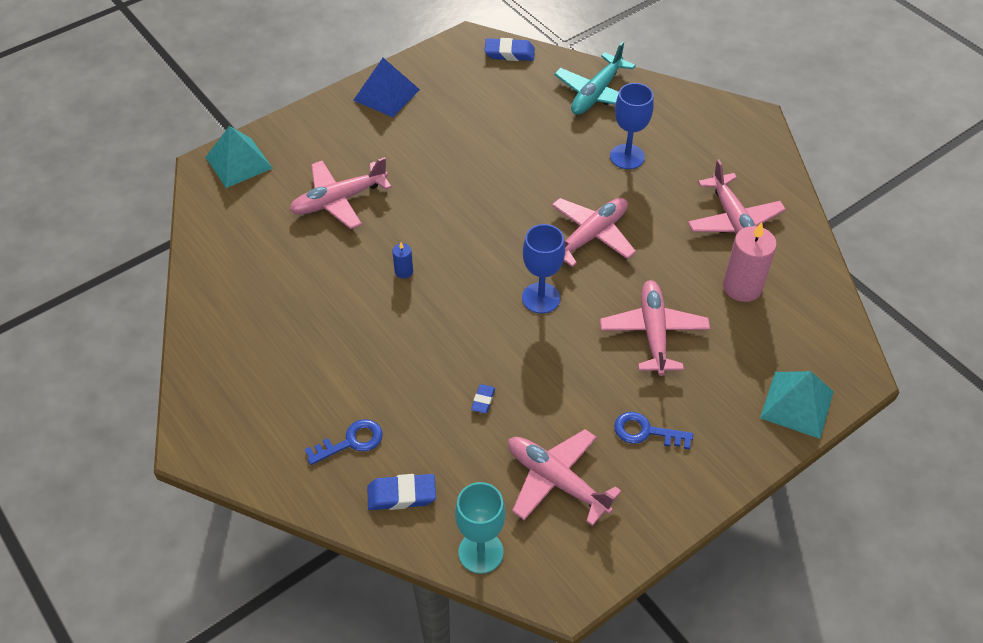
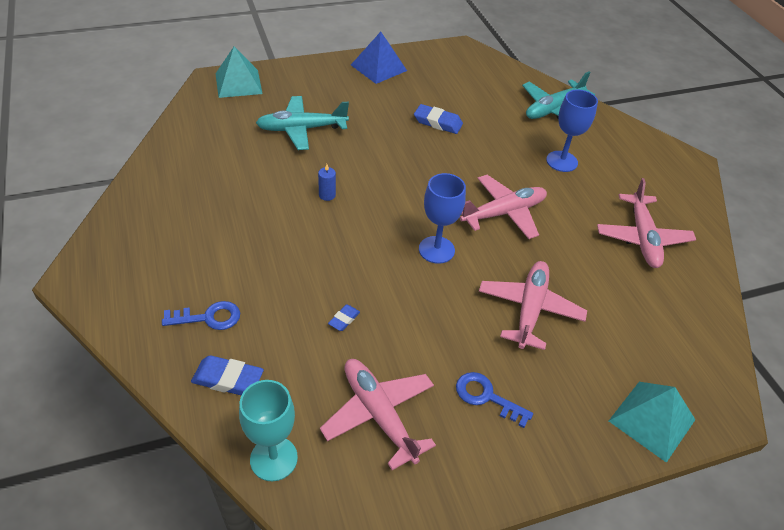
camera: 15 degrees right, 5 degrees down
pink plane [289,157,392,229] -> turquoise plane [256,96,349,150]
blue eraser [484,38,535,61] -> blue eraser moved to [414,104,463,134]
pink candle [723,222,777,302] -> none

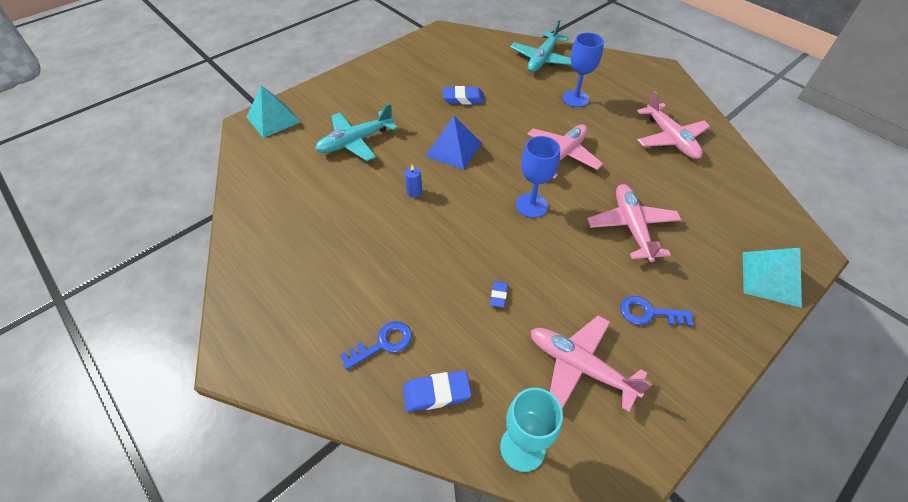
camera: 20 degrees left, 5 degrees up
blue pyramid [351,32,407,84] -> blue pyramid moved to [425,116,482,170]

